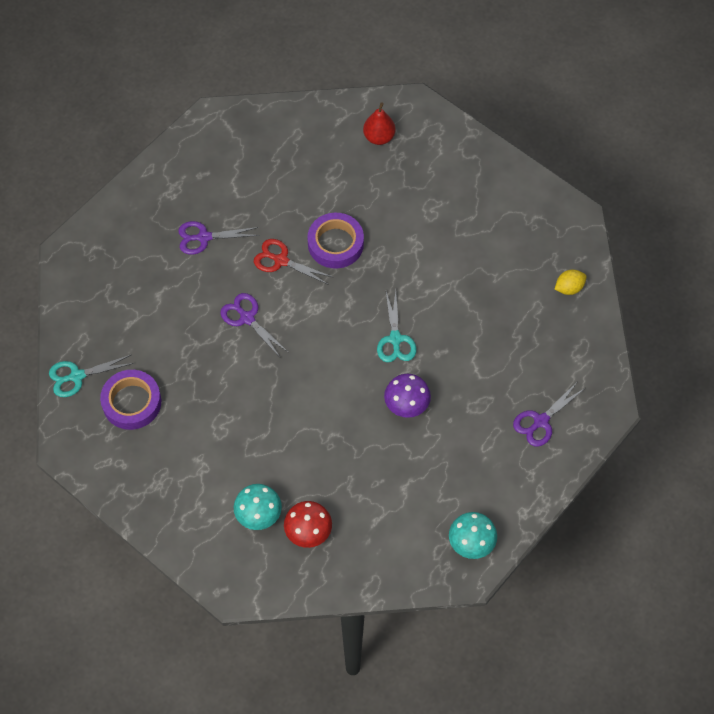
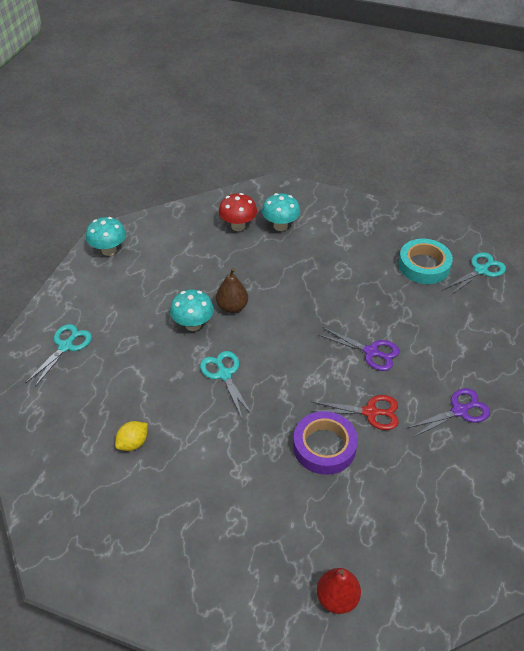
camera: 160 degrees right, 15 degrees down
purple tape [100,370,161,430] -> turquoise tape [398,239,453,284]
purple mushroom [384,374,431,418] -> turquoise mushroom [170,290,214,331]
purple scissors [513,382,585,446] -> turquoise scissors [25,324,92,388]
yellow lemon [555,270,587,295] -> yellow lemon moved to [115,421,148,451]
none -> brown pear [216,268,248,313]

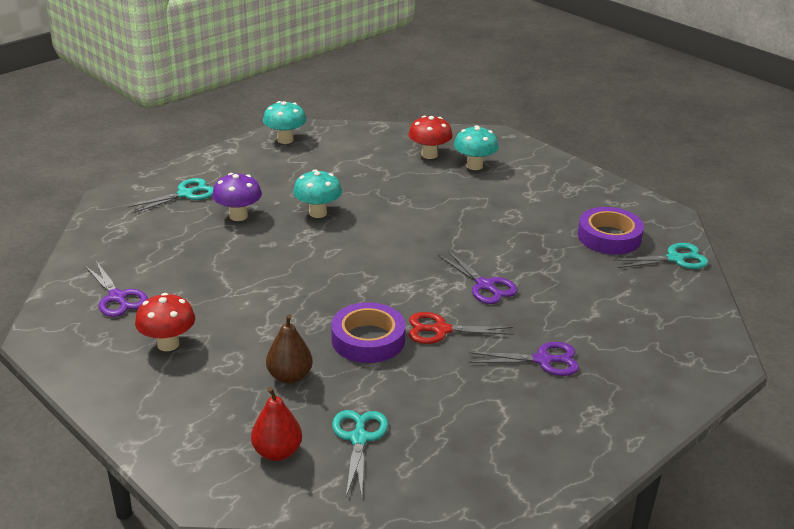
camera: 25 degrees right, 15 degrees down
yellow lemon [115,421,148,451] -> none
turquoise scissors [200,351,253,417] -> turquoise scissors moved to [332,410,388,496]
brown pear [216,268,248,313] -> brown pear moved to [266,314,313,384]
red scissors [310,395,399,430] -> red scissors turned 150 degrees clockwise [409,312,514,344]
turquoise tape [398,239,453,284] -> purple tape [578,207,644,255]
none -> purple scissors [85,261,148,317]
none -> red mushroom [135,293,195,351]
none -> purple mushroom [212,173,262,221]

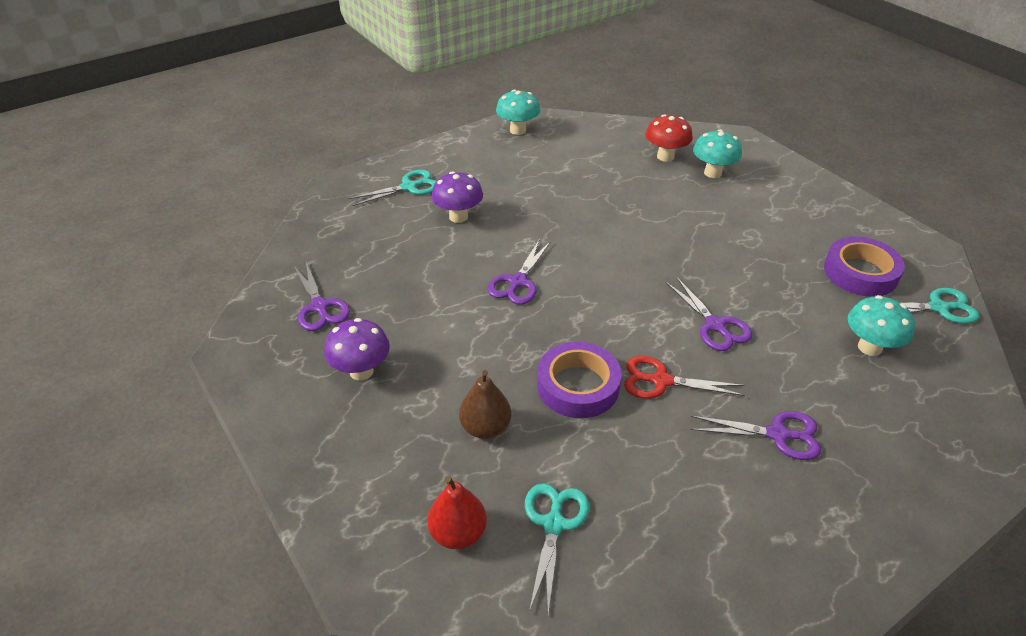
camera: 10 degrees right, 10 degrees up
red mushroom [135,293,195,351] -> purple mushroom [324,318,390,380]
turquoise mushroom [293,170,342,218] -> turquoise mushroom moved to [848,295,915,356]
none -> purple scissors [487,239,551,305]

